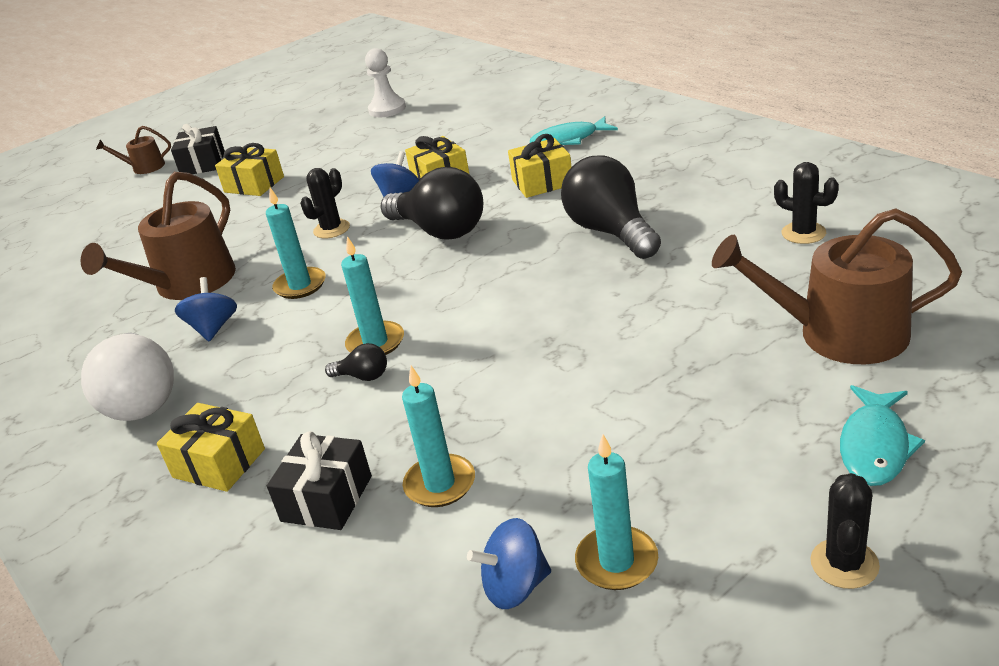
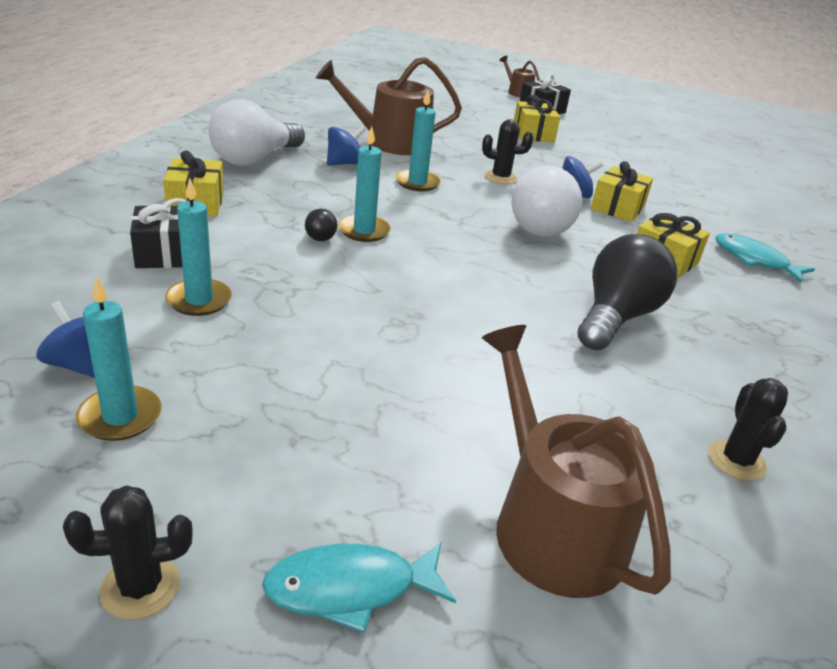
camera: 50 degrees right, 0 degrees up
white pawn [365,48,406,117] -> none
black light bulb [381,167,483,240] -> white light bulb [511,166,582,237]

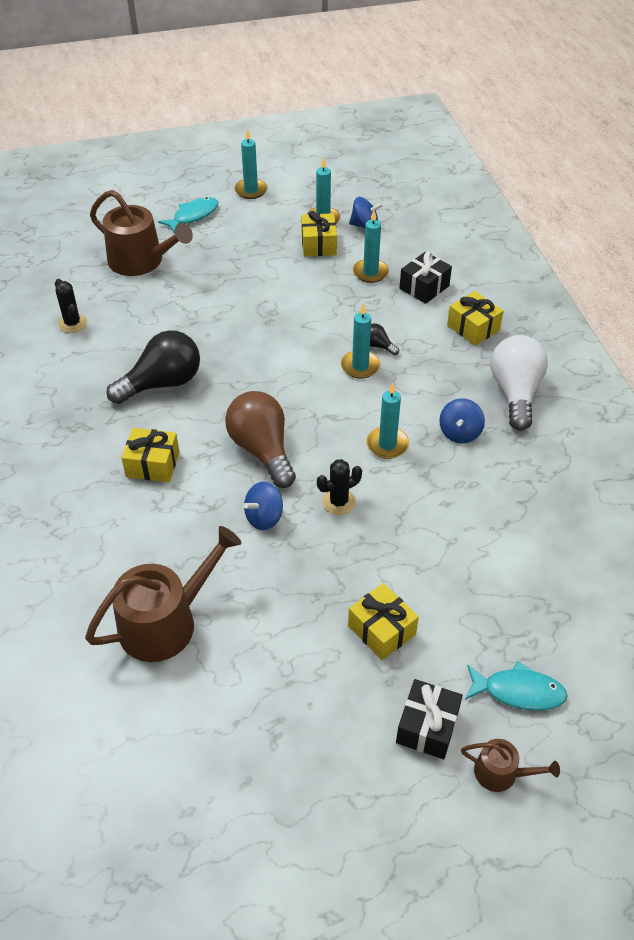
camera: 150 degrees right, 15 degrees up
black cactus [63,485,193,620] -> turquoise candle [234,129,268,199]
brown watering can [316,57,462,155] -> brown watering can moved to [85,526,241,662]
white light bulb [511,166,582,237] -> brown light bulb [225,391,296,488]
black light bulb [578,234,677,350] -> black light bulb turned 120 degrees counterclockwise [107,330,200,404]
yellow gift [591,161,653,222] -> yellow gift moved to [301,211,337,257]
turquoise fish [715,233,815,283] -> turquoise fish moved to [465,661,568,711]

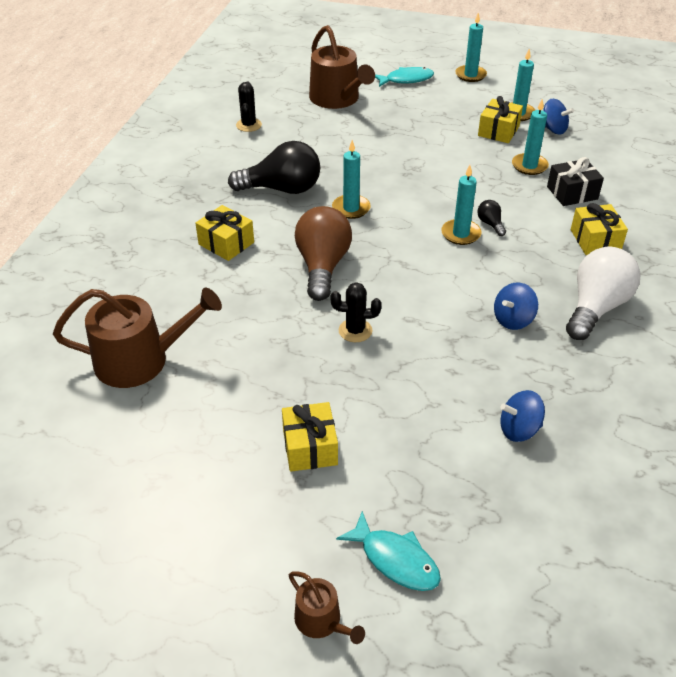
camera: 30 degrees right, 5 degrees down
blue spinning top [244,482,283,530] -> blue spinning top moved to [500,390,545,442]
turquoise candle [366,383,409,459] -> turquoise candle moved to [332,140,371,219]
black gift [396,679,463,759] -> none

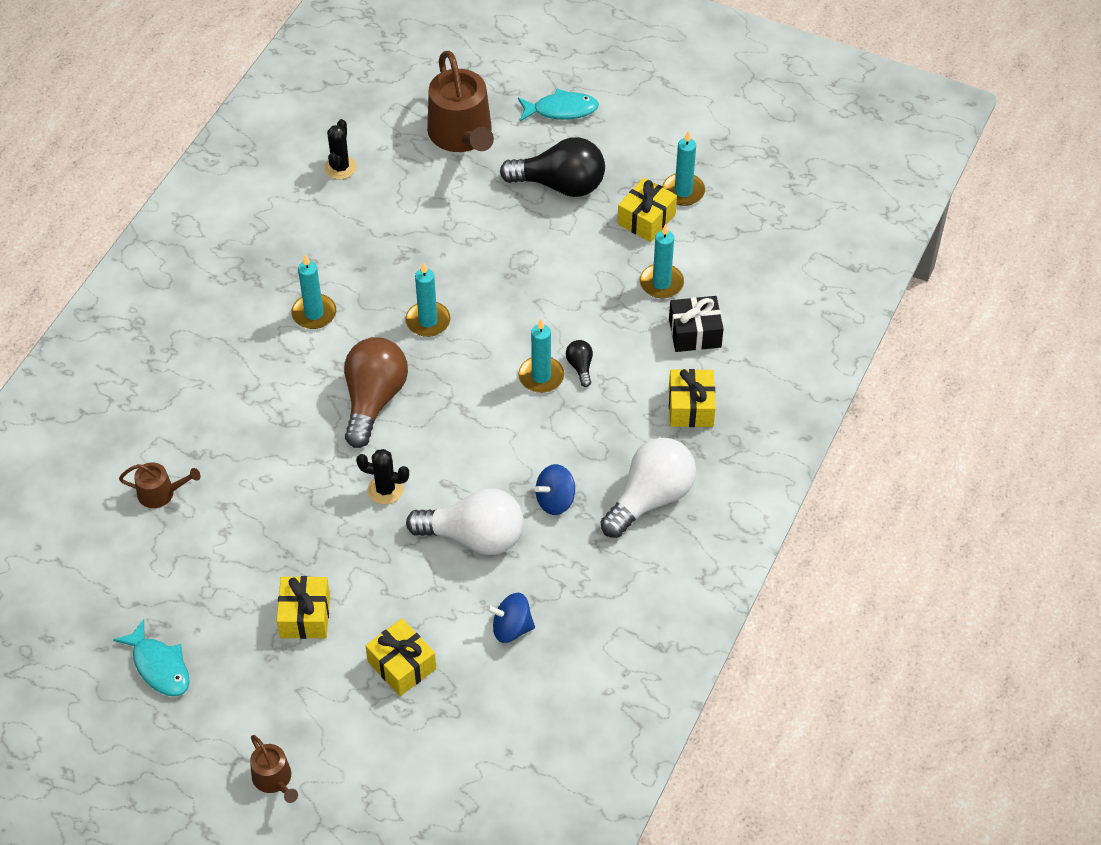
camera: 10 degrees right, 10 degrees up
brown watering can [53,288,222,388] -> brown watering can [119,462,200,508], size x0.50
yellow gift [196,205,254,261] -> yellow gift moved to [365,619,436,696]
black light bulb [228,141,320,194] -> black light bulb moved to [500,137,605,197]
turquoise fish [336,511,441,591] -> turquoise fish moved to [113,619,190,696]
turquoise candle [455,13,487,82] -> turquoise candle moved to [291,254,336,329]
blue spinning top [543,99,574,135] -> none
none -> white light bulb [406,488,524,555]

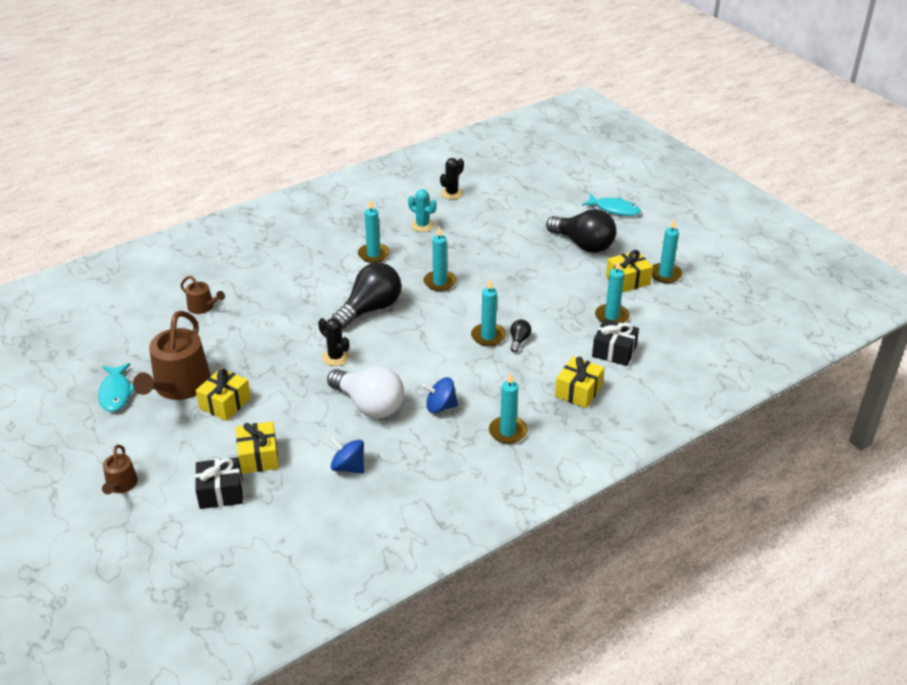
camera: 30 degrees right, 15 degrees down
brown light bulb [344,337,408,448] -> black light bulb [332,263,401,329]
brown watering can [427,51,494,152] -> brown watering can moved to [133,311,211,400]
white light bulb [600,438,696,538] -> turquoise candle [489,373,527,444]
none -> black gift [195,457,243,509]
none -> turquoise cactus [408,189,437,232]

